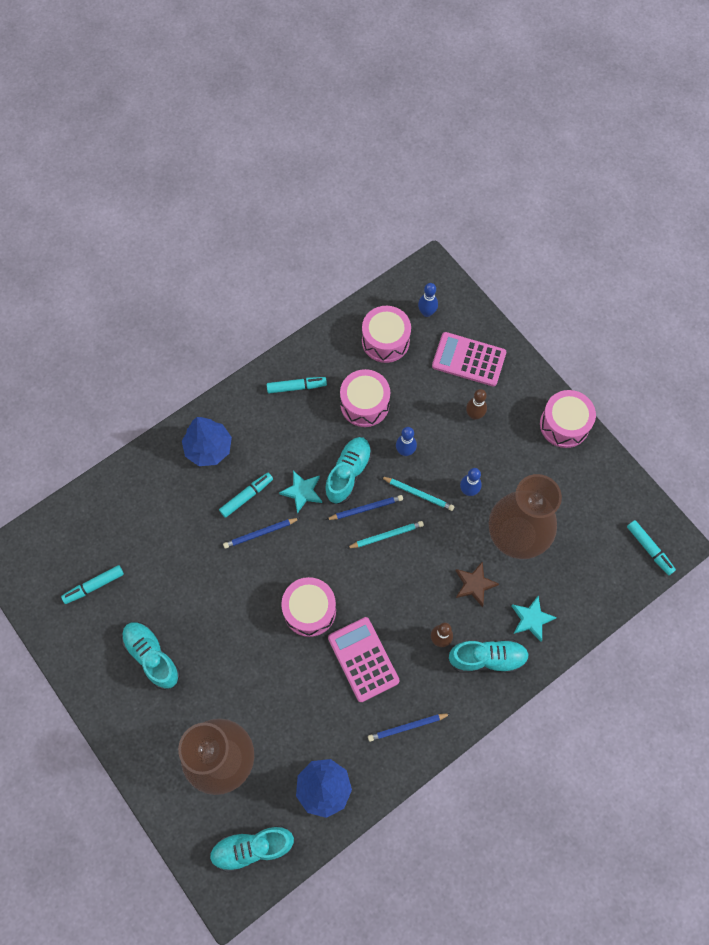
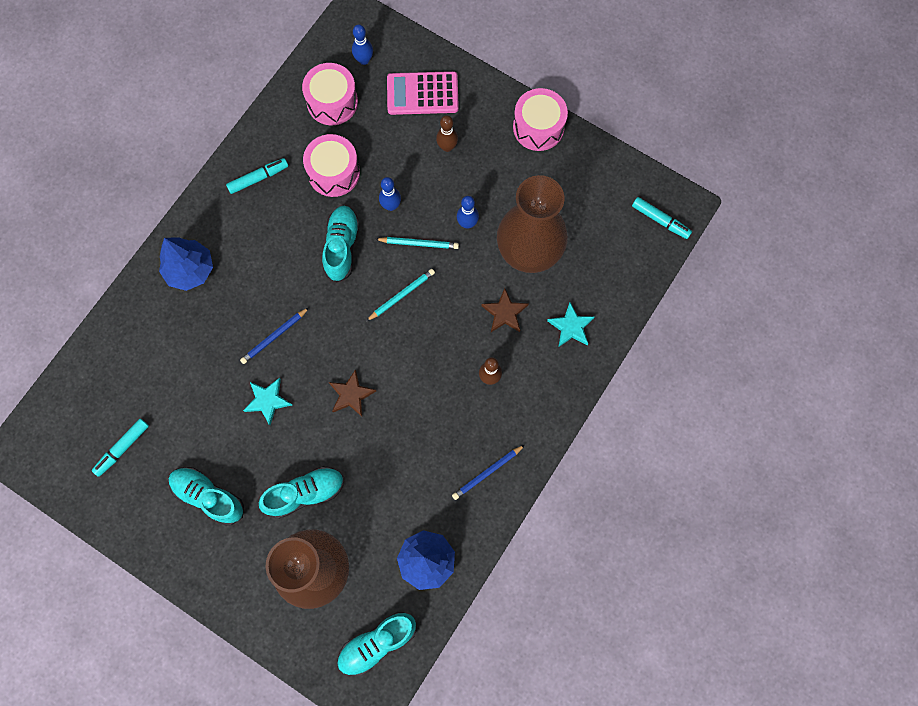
camera: 20 degrees left, 5 degrees up
turquoise marker [219,473,273,518] -> none
turquoise star [279,470,322,513] -> turquoise star moved to [243,378,292,425]
pink drum [281,577,336,637] -> brown star [329,369,376,417]
blue pencil [326,495,403,520] -> none
pink calculator [328,617,400,702] -> none
turquoise shoe [448,639,529,673] -> turquoise shoe moved to [259,466,344,519]

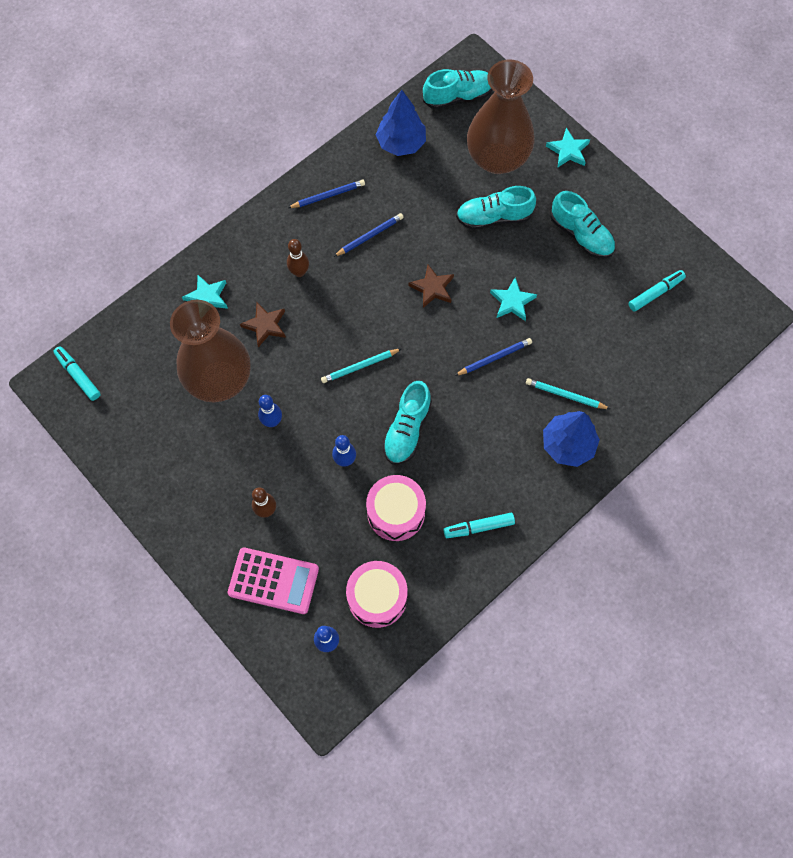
camera: 165 degrees left, 5 degrees down
turquoise pencil [376,237,459,249] -> turquoise pencil moved to [526,378,610,409]
pink drum [513,88,568,151] -> none
none -> blue pencil [333,213,404,257]
none -> turquoise star [546,128,590,168]

